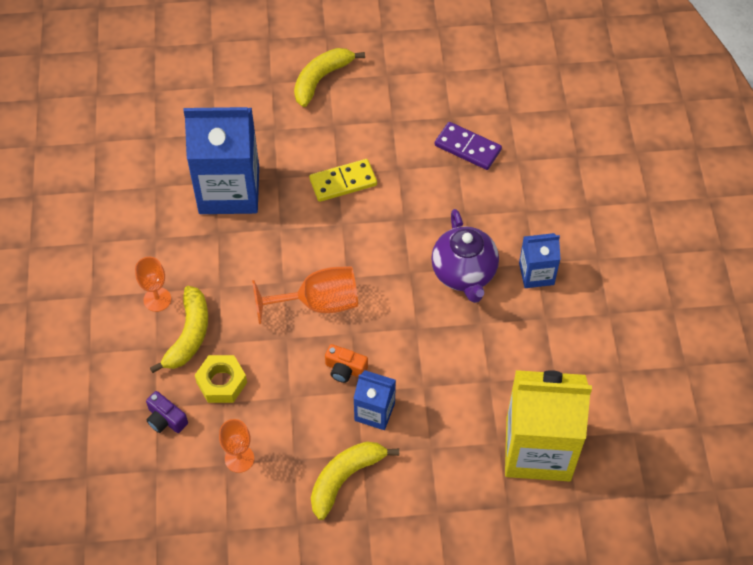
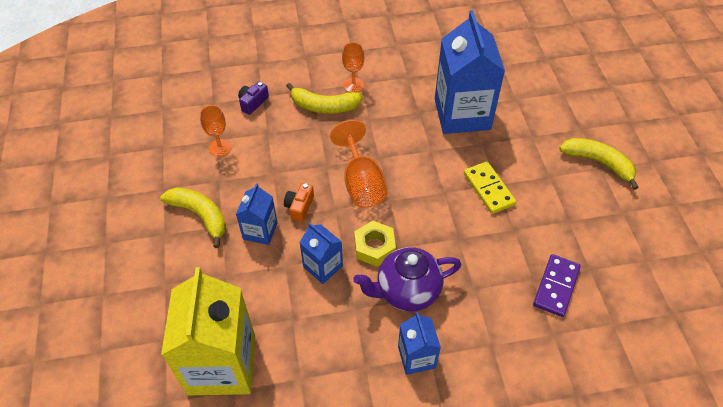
camera: 85 degrees right, 5 degrees down
yellow nut [195,355,247,403] -> yellow nut moved to [354,221,396,267]
none -> blue carton [299,223,343,284]

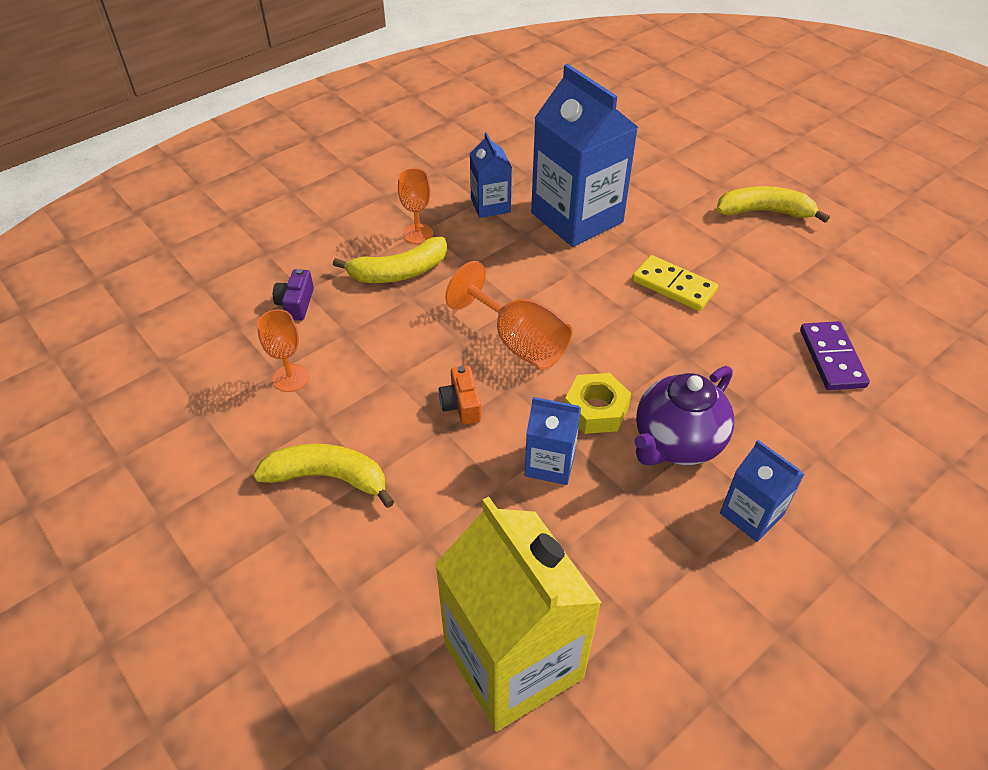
camera: 30 degrees left, 5 degrees down
blue carton [236,183,278,245] -> blue carton moved to [470,132,512,218]

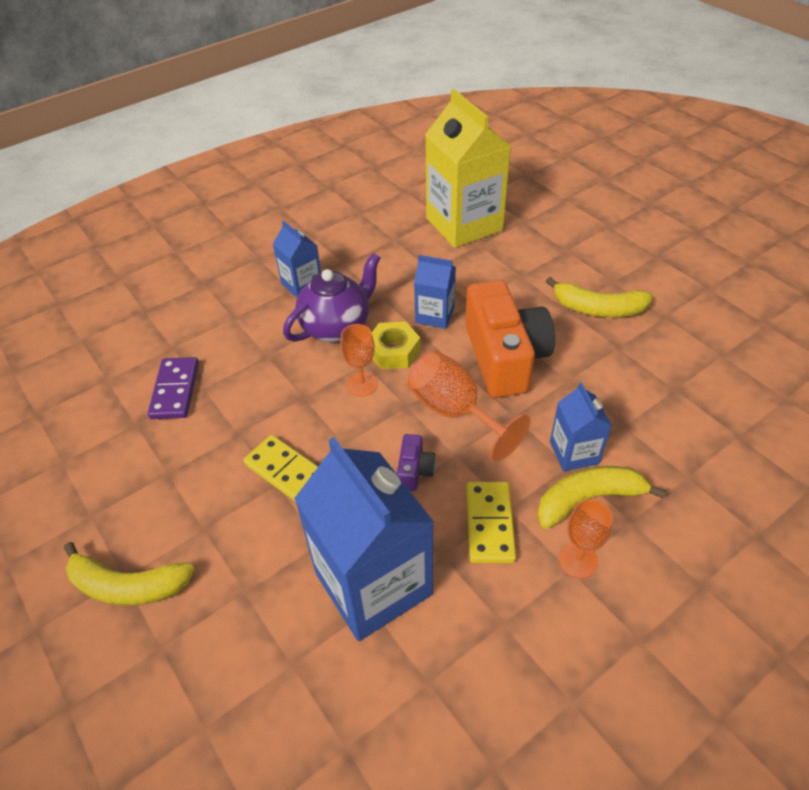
camera: 175 degrees left, 0 degrees up
orange goblet [257,309,309,392] -> orange goblet moved to [340,324,378,397]
purple camera [273,269,314,321] -> purple camera moved to [397,434,436,491]
orange camera [439,365,481,425] -> orange camera [465,280,555,398], size x2.39
blue carton [470,132,512,218] -> blue carton moved to [550,382,612,472]
none -> yellow domino [466,482,516,563]

